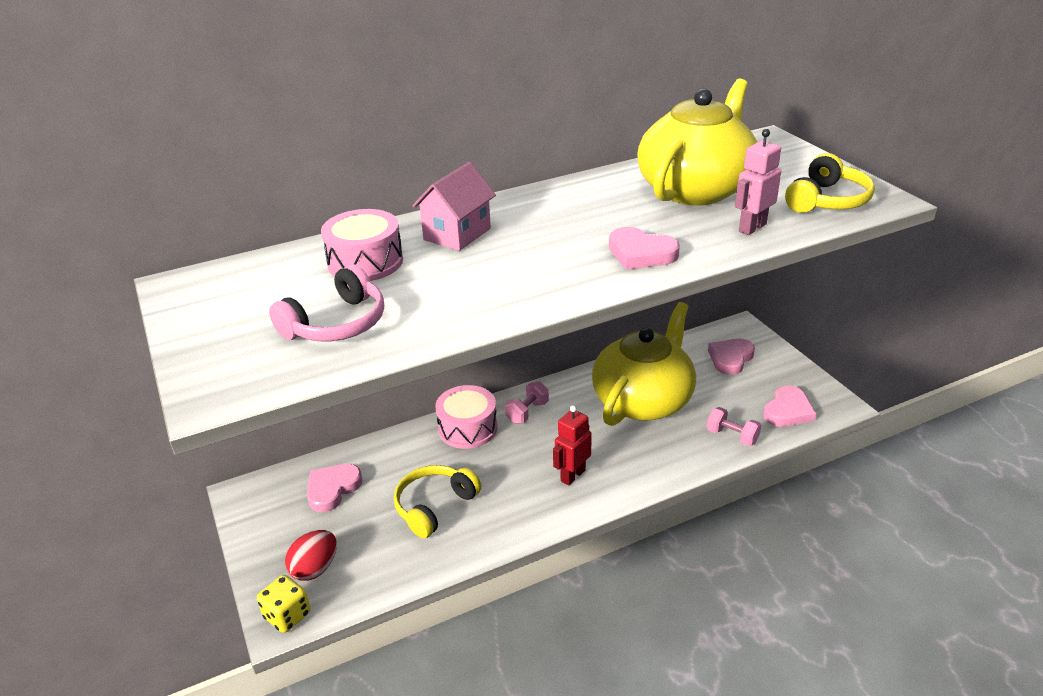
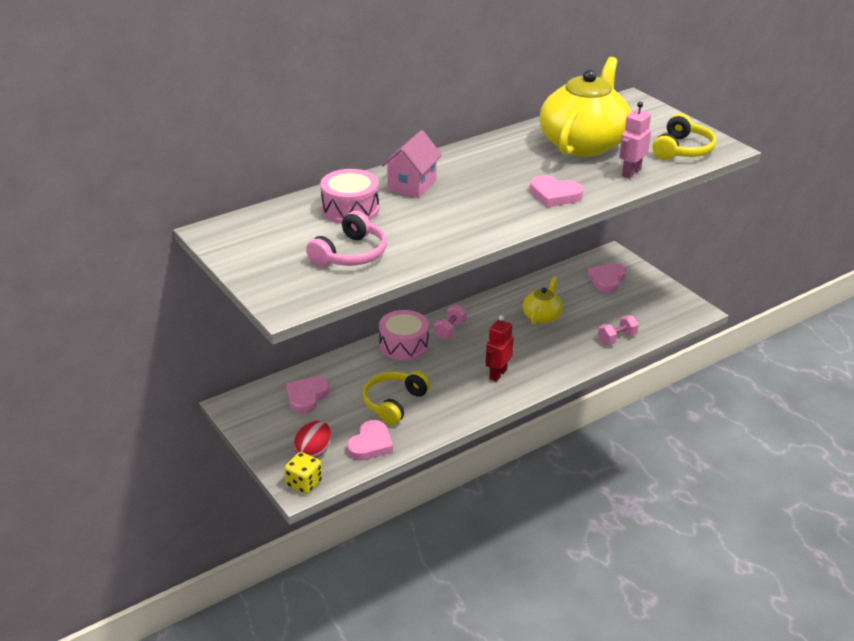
camera: 10 degrees left, 0 degrees up
yellow teapot [592,302,696,426] -> yellow teapot [523,277,563,325], size x0.48
pink dumbbell [707,407,761,447] -> pink dumbbell turned 60 degrees counterclockwise [598,315,639,345]
pink heart [763,386,816,427] -> pink heart moved to [347,420,393,461]

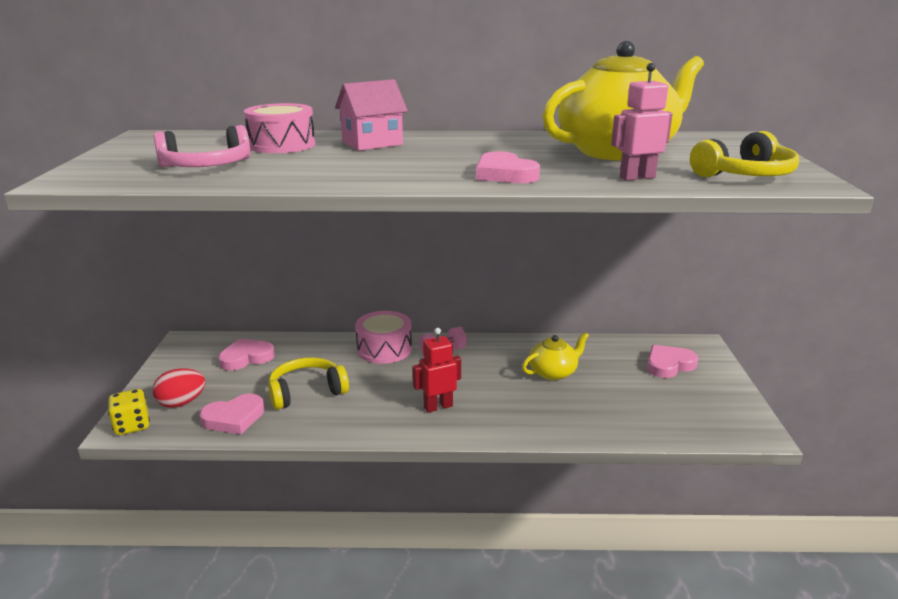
camera: 35 degrees right, 10 degrees down
pink dumbbell [598,315,639,345] -> none

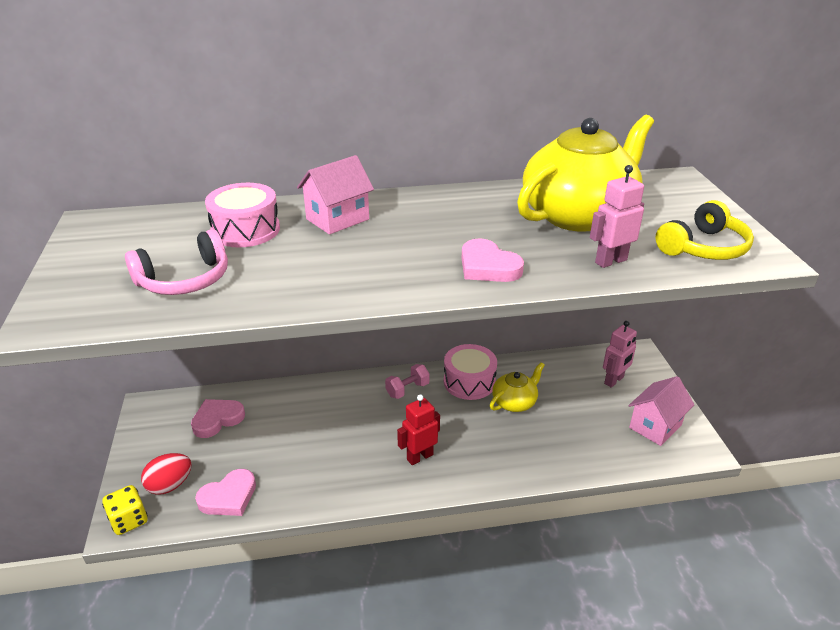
camera: 10 degrees left, 10 degrees up
yellow headphones [268,357,349,410] -> none
pink drum [355,311,412,364] -> pink drum moved to [444,344,497,400]
pink heart [647,345,698,378] -> pink robot [603,321,637,388]
none -> pink house [628,376,694,446]

